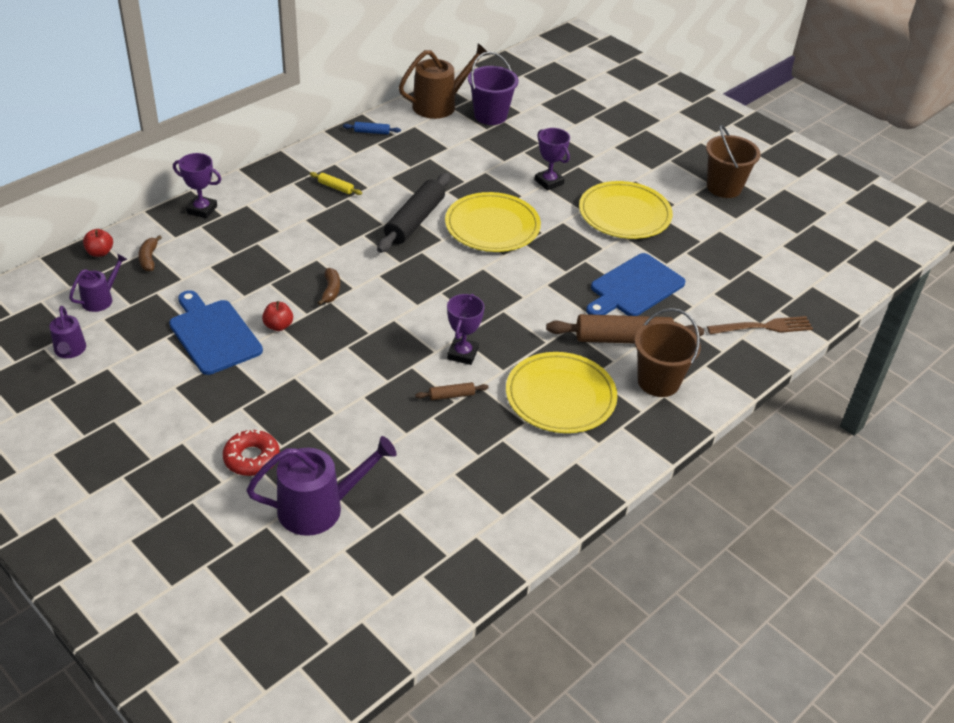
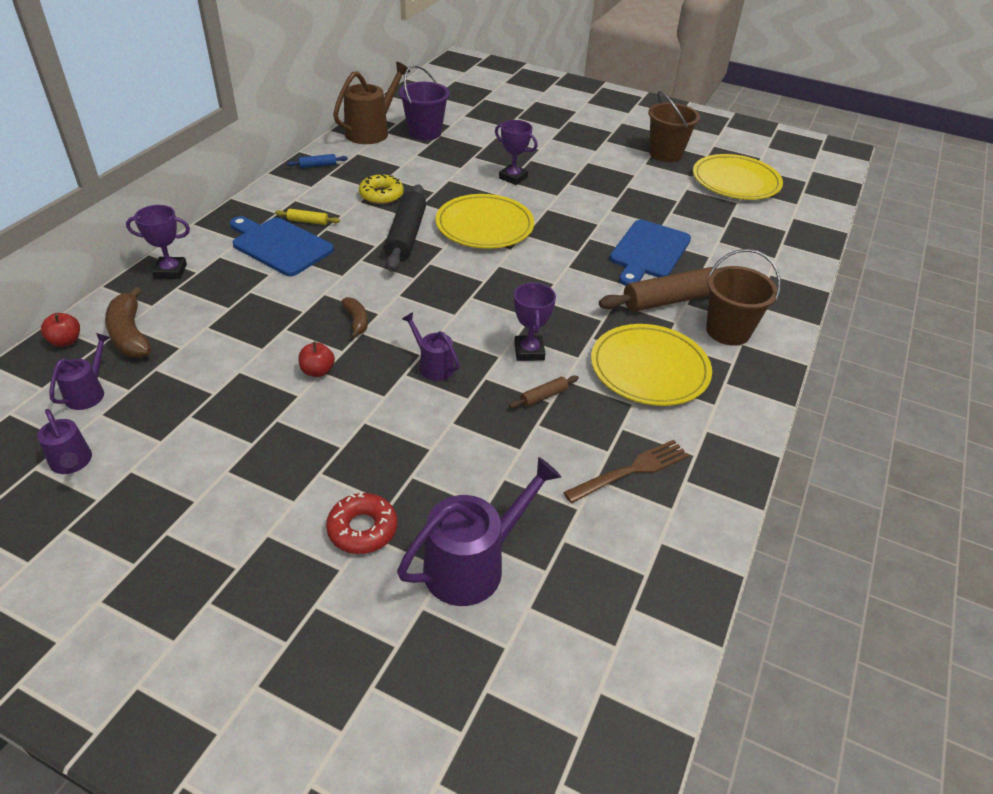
camera: 20 degrees left, 0 degrees up
brown banana [138,235,162,272] -> brown banana [105,287,151,358], size x1.70
blue cutting board [169,290,263,375] -> blue cutting board moved to [230,216,334,276]
yellow plate [579,181,673,239] -> yellow plate moved to [693,154,783,200]
brown fork [707,316,813,334] -> brown fork moved to [563,440,689,503]
none -> yellow donut [359,174,404,204]
none -> purple watering can [402,312,460,381]

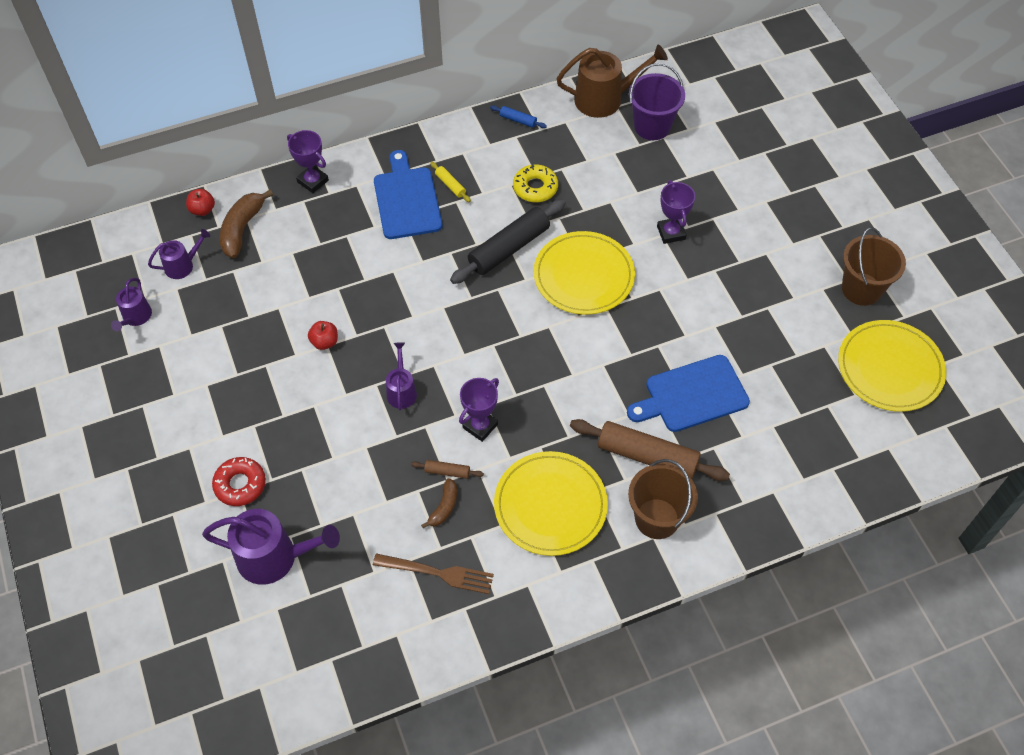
camera: 45 degrees right, 15 degrees up
brown banana [342,297,368,338] -> brown banana moved to [421,478,457,529]

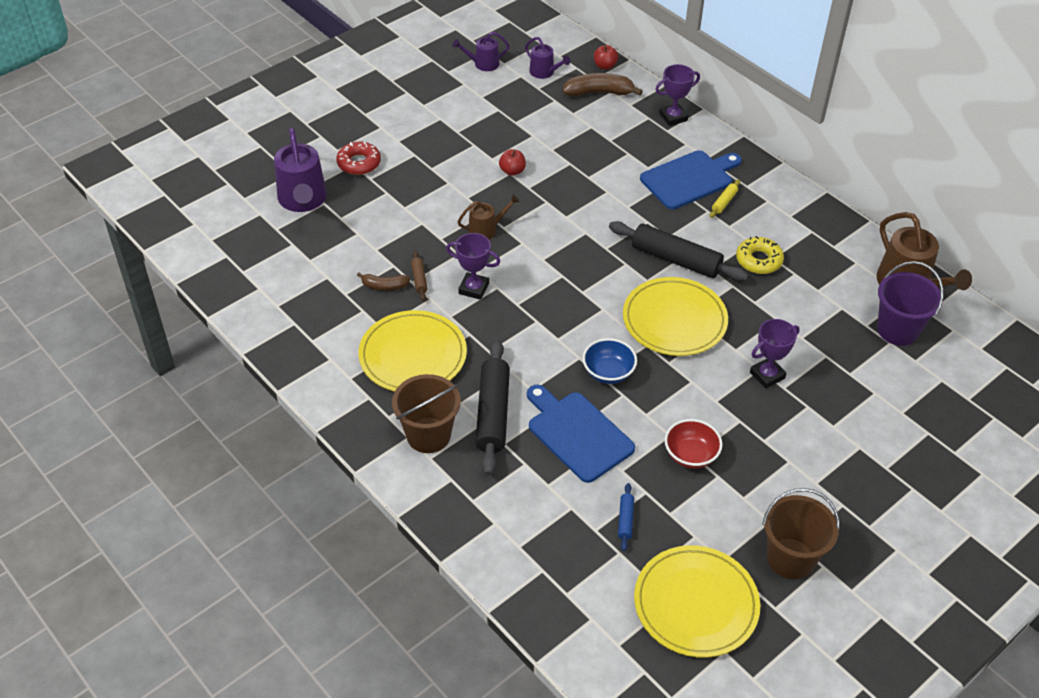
camera: 70 degrees right, 10 degrees down
purple trophy [287,130,329,193] -> purple trophy turned 45 degrees clockwise [655,64,700,126]
brown fork [373,553,494,594] -> none
purple watering can [386,342,417,410] -> brown watering can [458,194,520,240]
blue rolling pin [490,105,547,128] -> blue rolling pin moved to [618,483,634,551]
brown rolling pin [570,419,730,481] -> black rolling pin [476,340,510,476]
none -> blue bowl [582,338,637,384]
none -> red bowl [665,419,723,469]

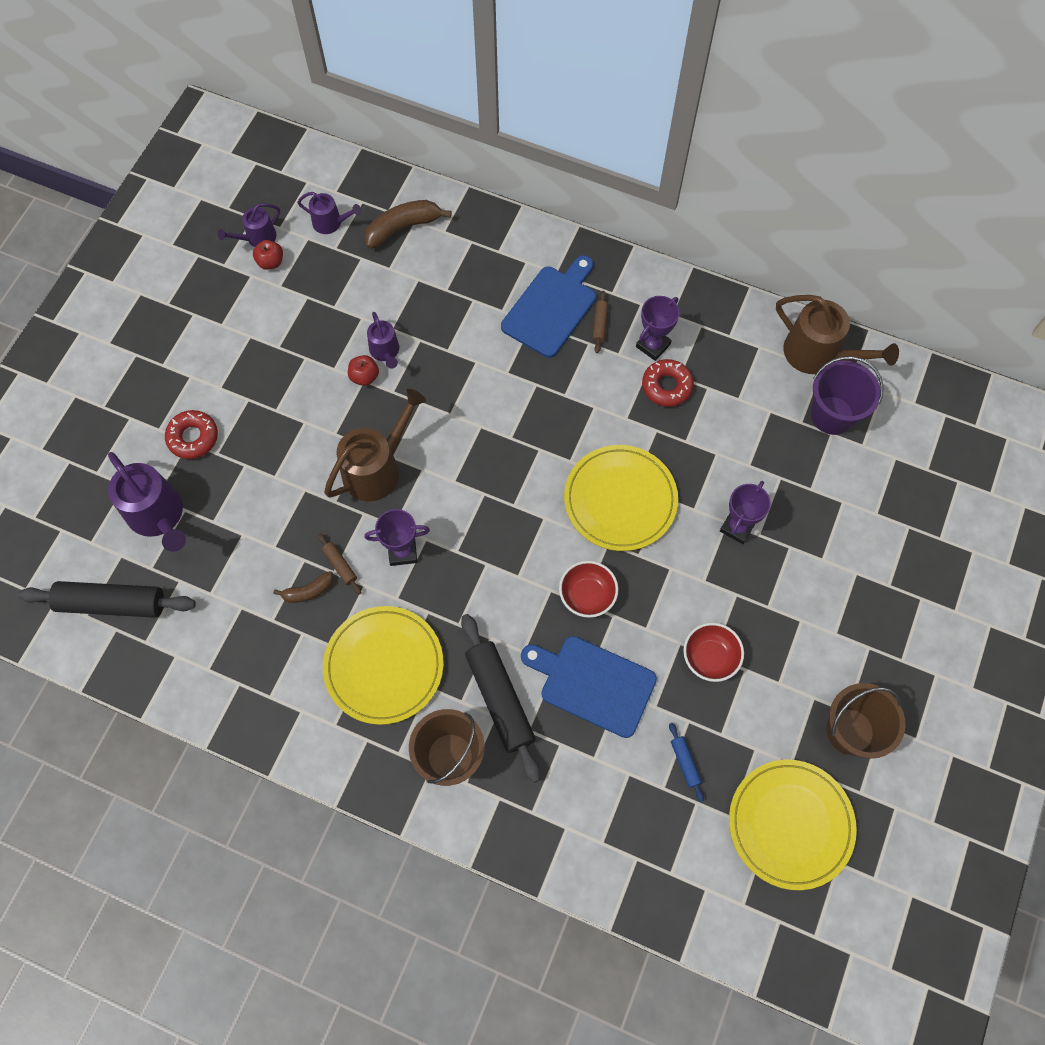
camera: 25 degrees left, 20 degrees up
brown watering can [458,194,520,240] -> brown watering can [324,389,426,501], size x1.80
blue bowl [582,338,637,384] -> red bowl [559,561,618,618]
red apple [594,45,618,70] -> red apple moved to [253,240,283,270]
black rolling pin [609,221,749,281] -> black rolling pin moved to [18,581,196,618]
purple trophy [655,64,700,126] -> purple trophy moved to [636,296,680,361]
yellow rolling pin [710,179,740,218] -> brown rolling pin [592,291,608,353]
yellow donut [736,236,784,274] -> red donut [642,359,694,407]
none -> purple watering can [367,312,399,369]

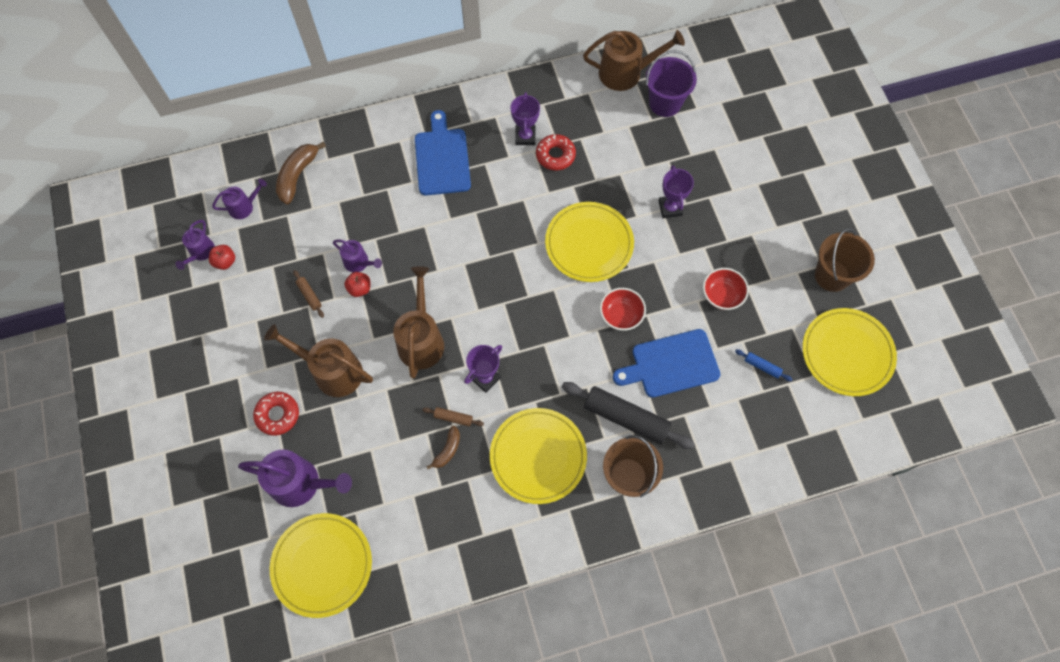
camera: 40 degrees left, 0 degrees up
black rolling pin [18,581,196,618] -> yellow plate [270,513,372,618]
brown rolling pin [592,291,608,353] -> brown rolling pin moved to [293,270,324,318]
none -> brown watering can [264,324,373,397]

